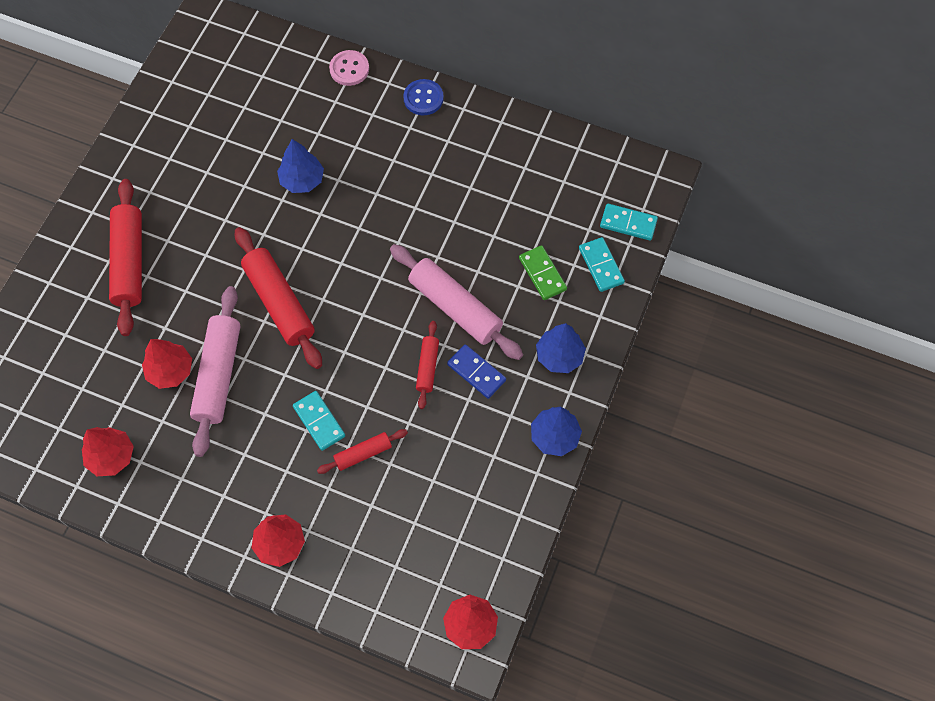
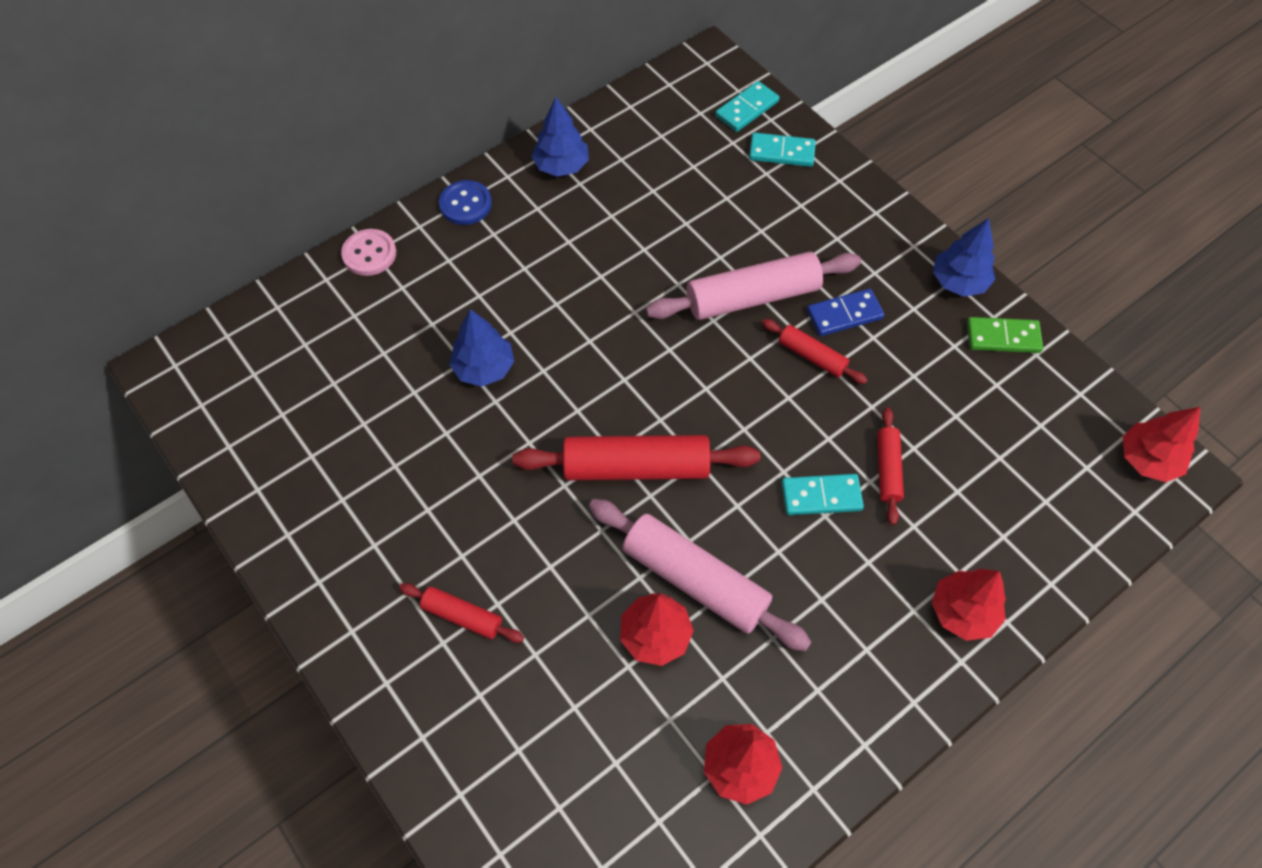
camera: 60 degrees left, 5 degrees down
red rolling pin [109,179,142,336] -> red rolling pin [399,583,524,643], size x0.53
green domino [519,245,567,300] -> green domino moved to [967,317,1043,353]
blue tree [536,323,586,373] -> blue tree moved to [531,97,589,177]

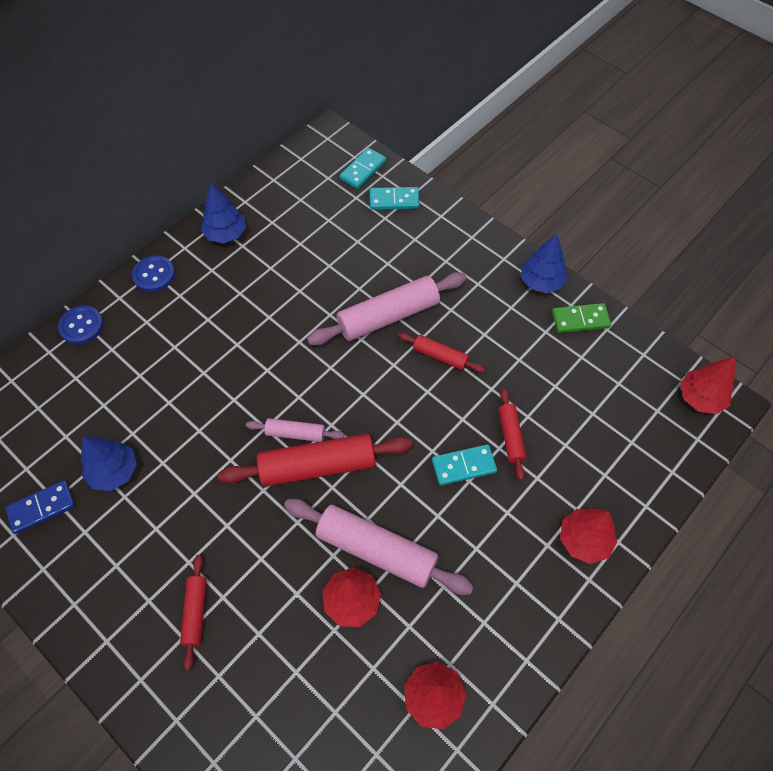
camera: 10 degrees left, 0 degrees up
pink button [341,229,396,276] -> blue button [58,305,104,344]
red rolling pin [399,583,524,643] -> red rolling pin turned 75 degrees clockwise [180,555,207,671]
blue tree [449,309,514,387] -> blue tree moved to [81,436,137,491]
blue domino [807,289,885,336] -> blue domino moved to [5,480,75,534]
none -> pink rolling pin [246,418,344,442]

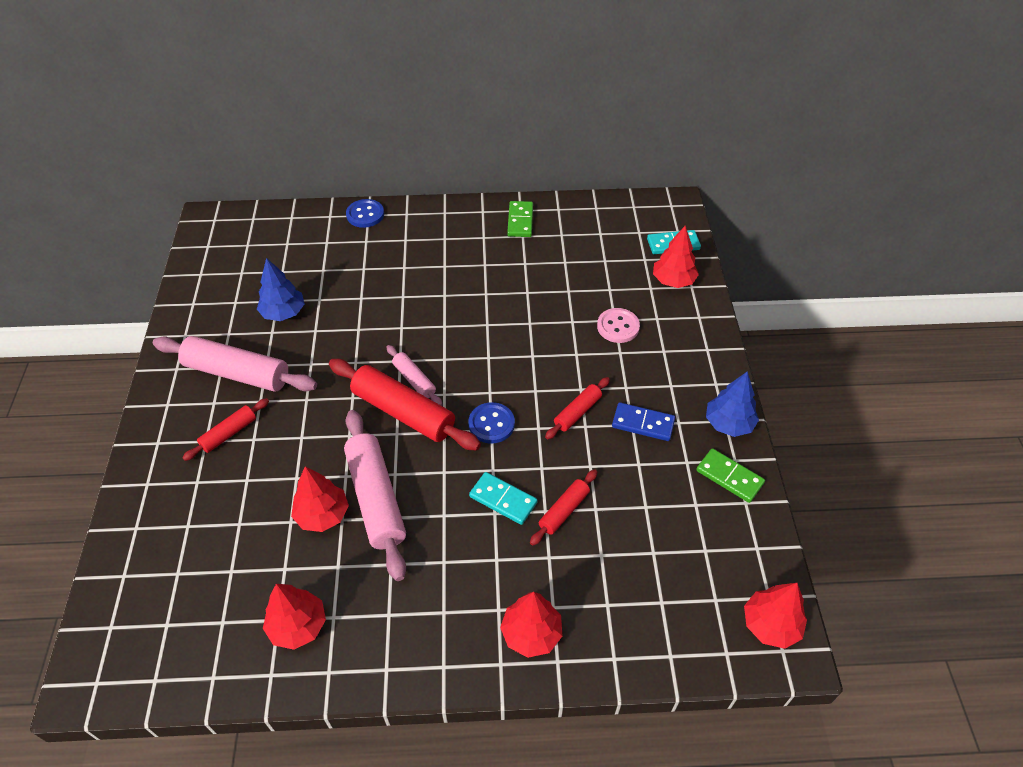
camera: 45 degrees right, 10 degrees down
blue domino [5,480,75,534] -> blue domino moved to [612,402,675,441]
blue button [132,255,175,292] -> blue button moved to [468,402,515,443]
blue tree [201,183,246,244] -> green domino [507,201,533,237]
pink rolling pin [307,272,466,345] -> pink rolling pin moved to [153,336,317,392]
turquoise domino [370,187,420,210] -> red tree [653,226,699,288]
red rolling pin [398,333,485,373] -> red rolling pin turned 60 degrees clockwise [545,377,610,439]
none -> pink button [597,308,640,343]

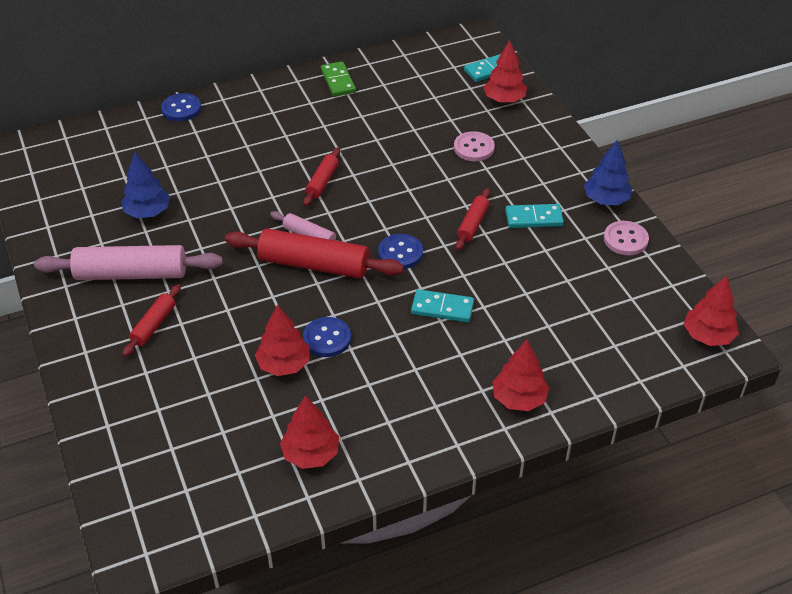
camera: 20 degrees left, 5 degrees down
pink rolling pin [344,410,406,581] -> blue button [303,317,351,357]
red rolling pin [530,469,597,546] -> red rolling pin moved to [303,147,340,206]
blue domino [612,402,675,441] -> turquoise domino [506,204,564,228]
green domino [696,448,765,503] -> pink button [604,221,649,255]

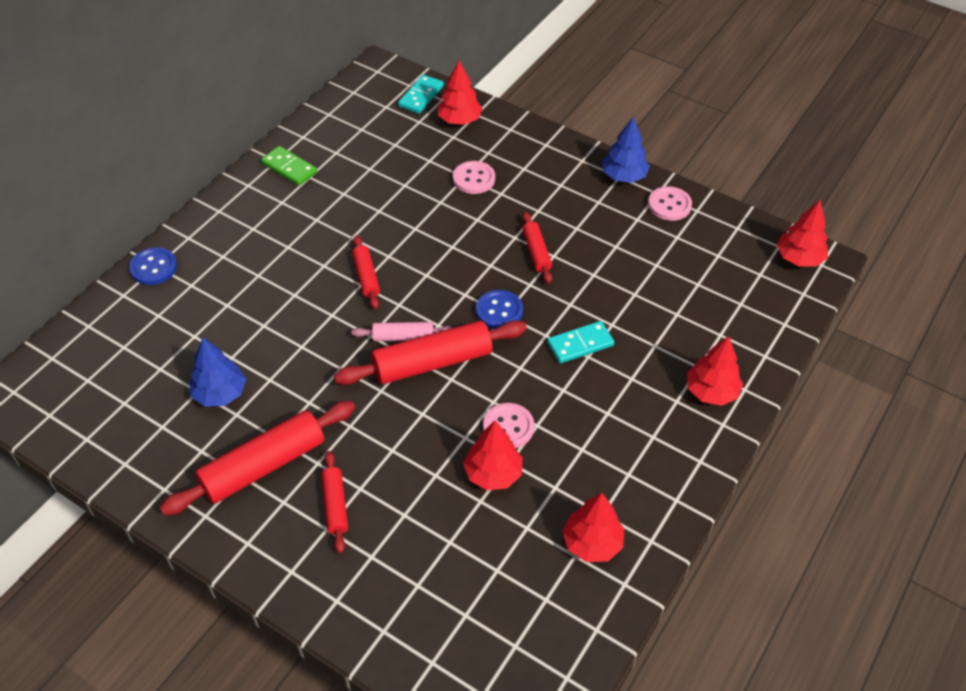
camera: 35 degrees left, 5 degrees up
pink rolling pin [34,245,223,280] -> red rolling pin [159,401,355,515]
blue button [303,317,351,357] -> pink button [483,403,534,448]
turquoise domino [506,204,564,228] -> none

